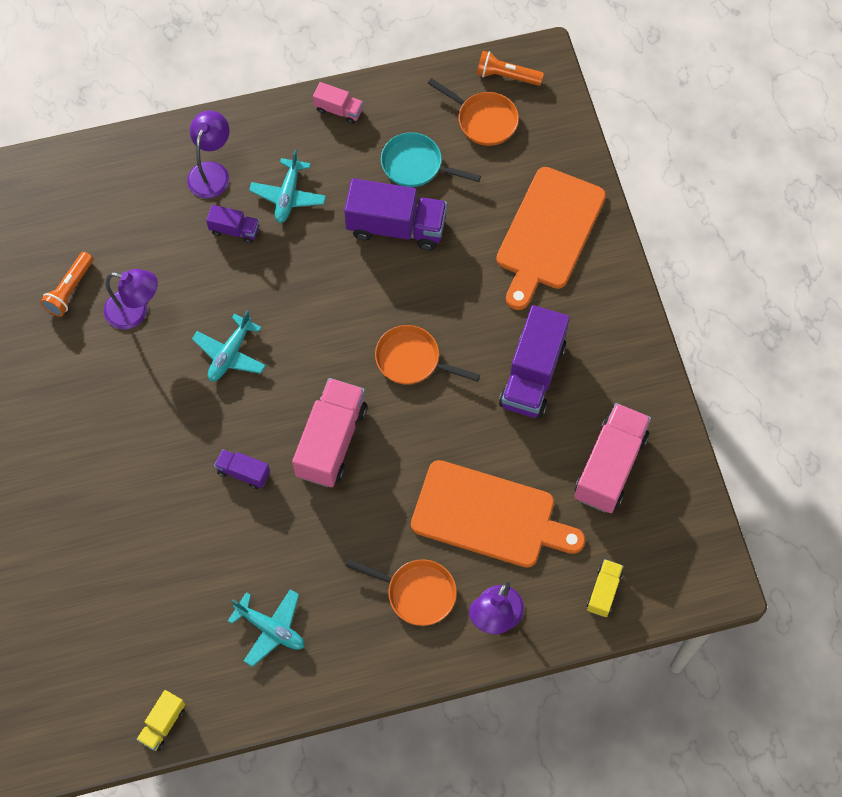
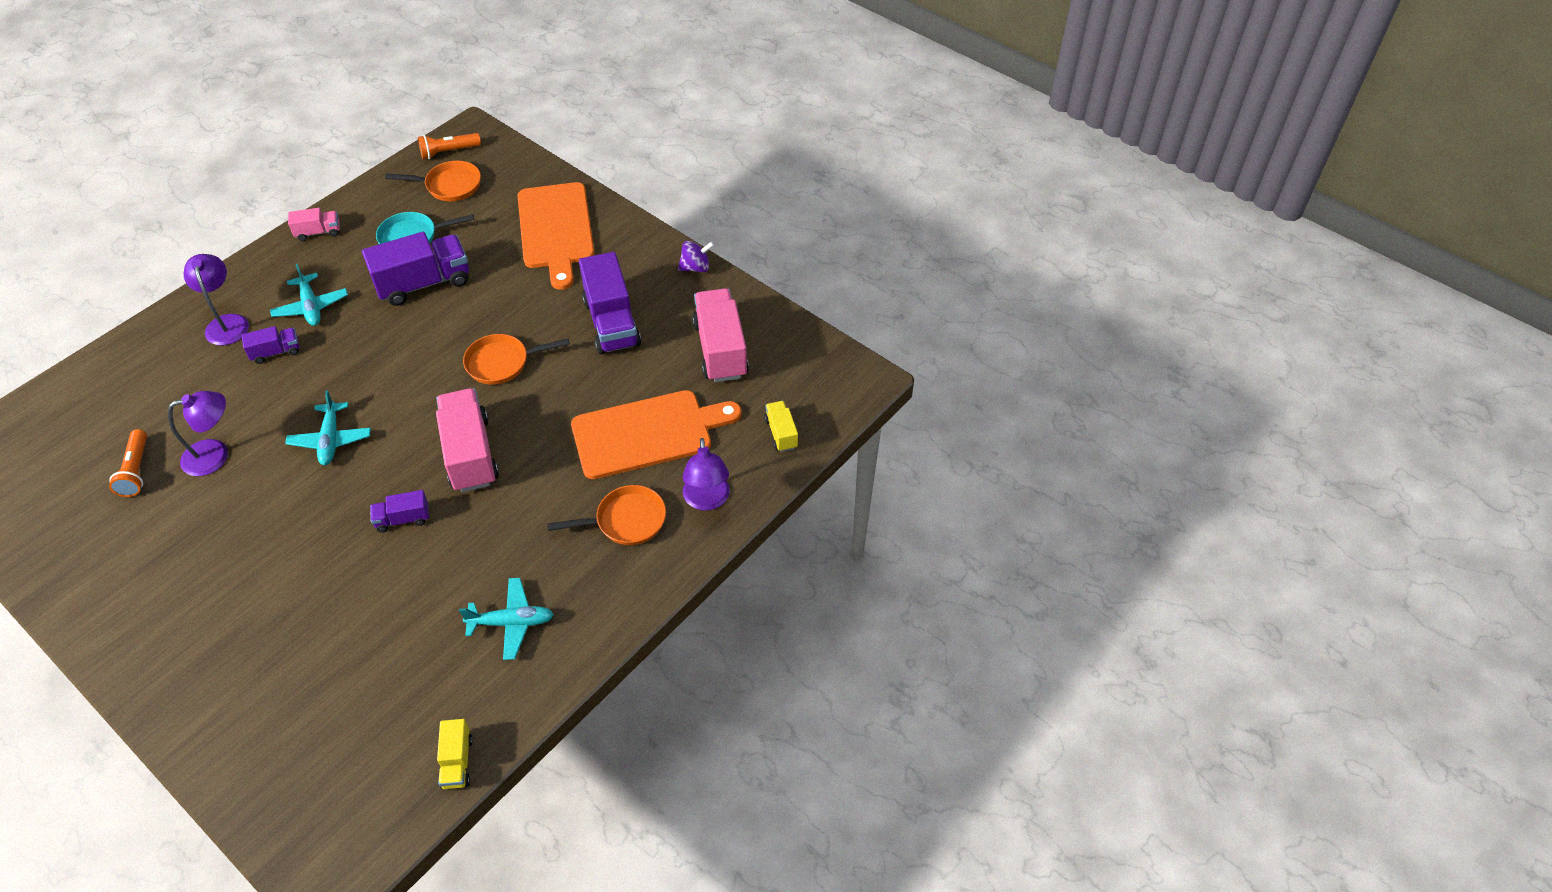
camera: 35 degrees left, 15 degrees down
none -> purple spinning top [678,241,714,272]

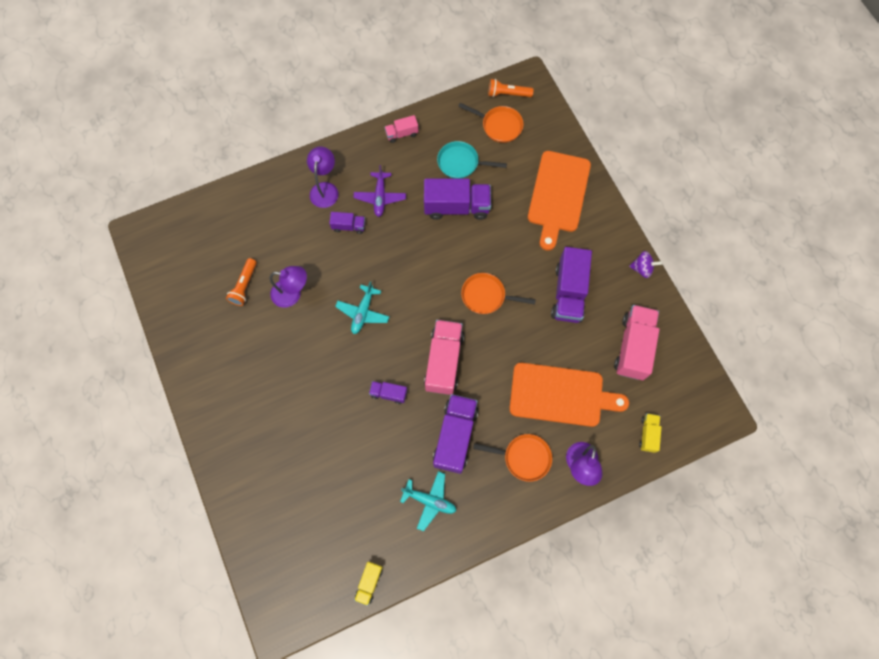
camera: 25 degrees right, 20 degrees up
turquoise plane [270,264,348,326] -> purple plane [353,165,406,217]
pink truck [288,208,340,241] -> pink truck turned 150 degrees clockwise [384,115,419,143]
none -> purple truck [433,394,478,474]

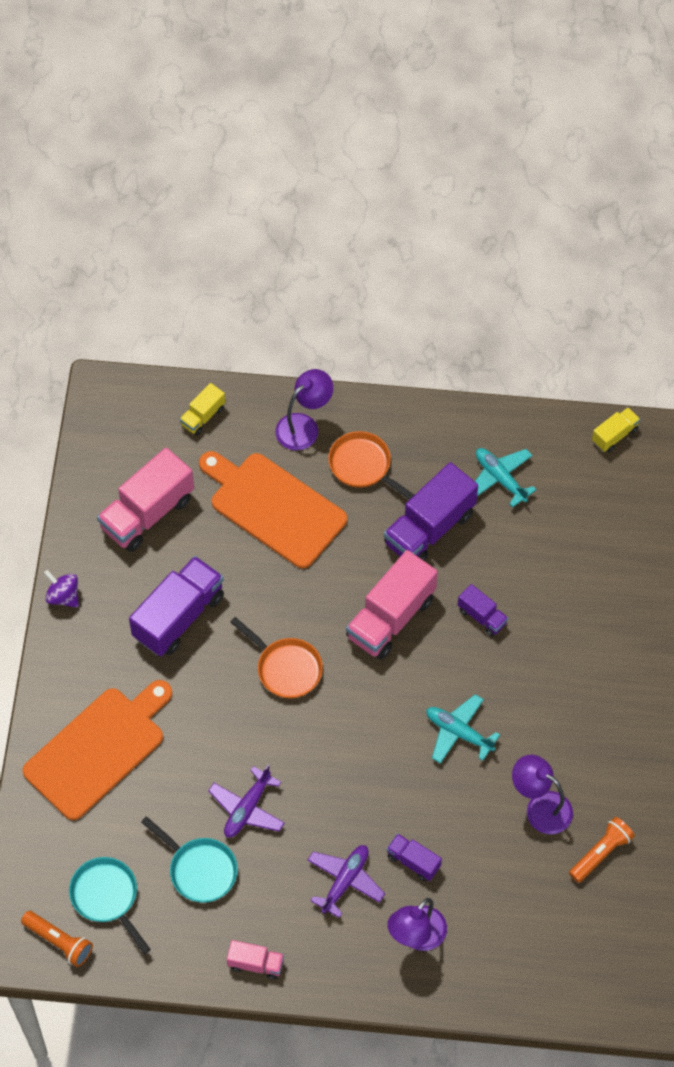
camera: 150 degrees left, 10 degrees down
turquoise plane [335,281,389,334] -> turquoise plane turned 105 degrees counterclockwise [426,694,500,764]
purple truck [424,179,491,220] -> purple plane [208,765,285,837]
orange pan [458,103,524,143] -> turquoise pan [69,857,151,954]

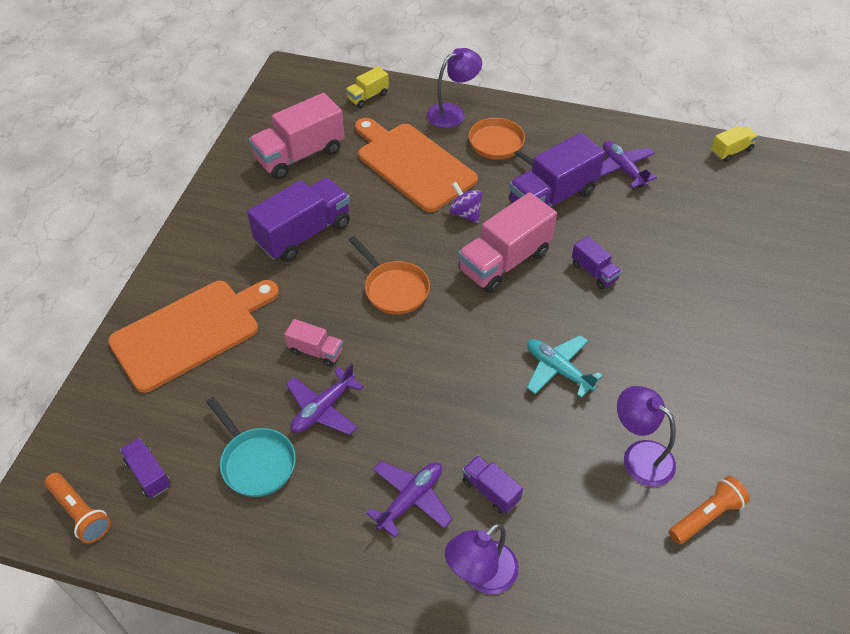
camera: 10 degrees right, 10 degrees down
purple spinning top [44,570,79,608] -> purple spinning top moved to [449,182,482,223]
turquoise pan [69,857,151,954] -> purple truck [120,438,171,498]
pink truck [227,940,284,979] -> pink truck moved to [284,319,343,366]
turquoise plane [475,448,536,507] -> purple plane [600,141,657,188]

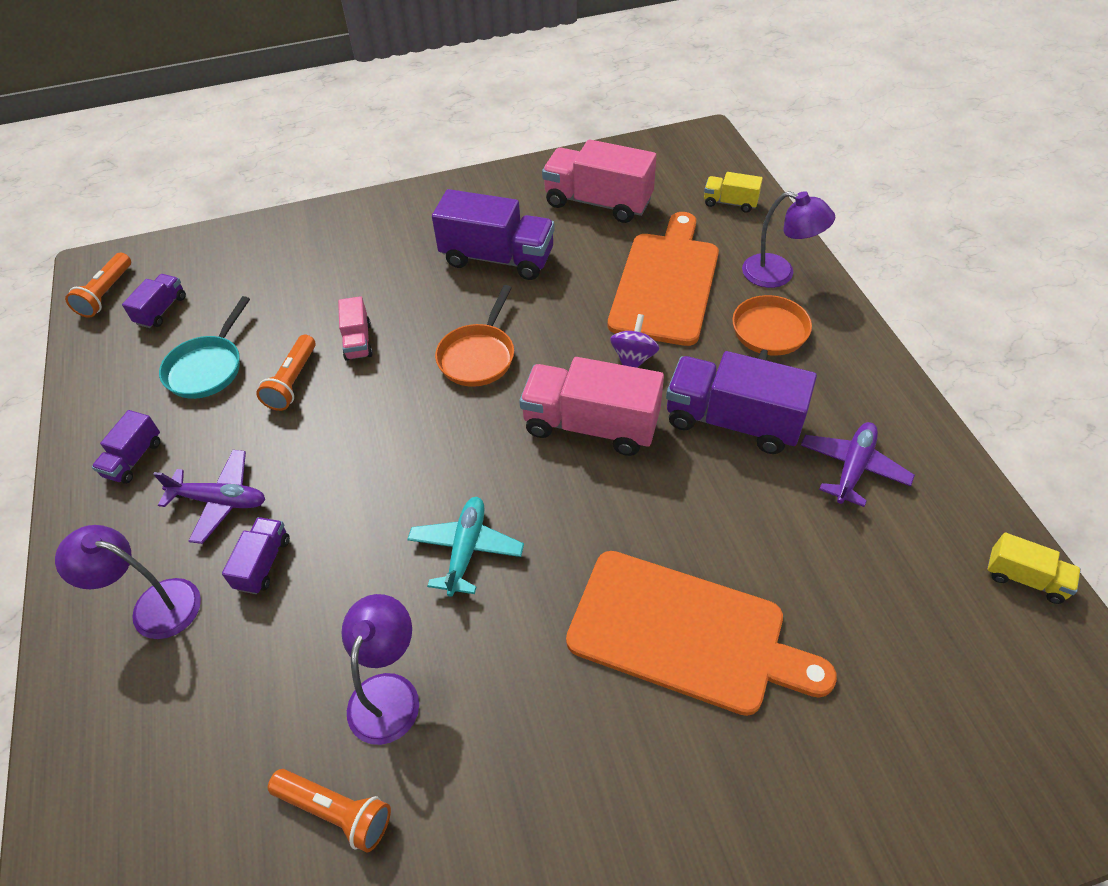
camera: 60 degrees right, 0 degrees up
orange cutting board [108,280,279,393] -> orange cutting board moved to [566,551,837,716]
purple plane [286,363,364,435] -> orange flashlight [256,335,316,411]
purple truck [572,236,622,289] -> purple truck moved to [92,410,160,484]

